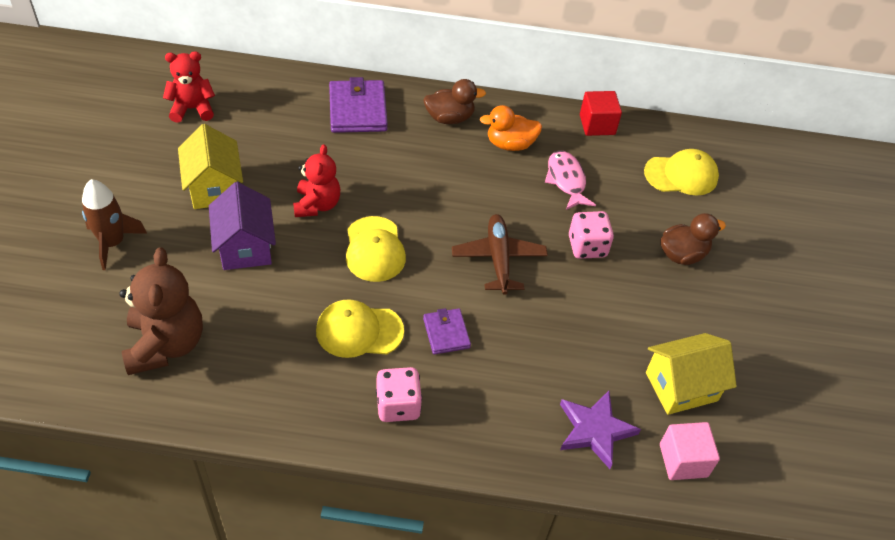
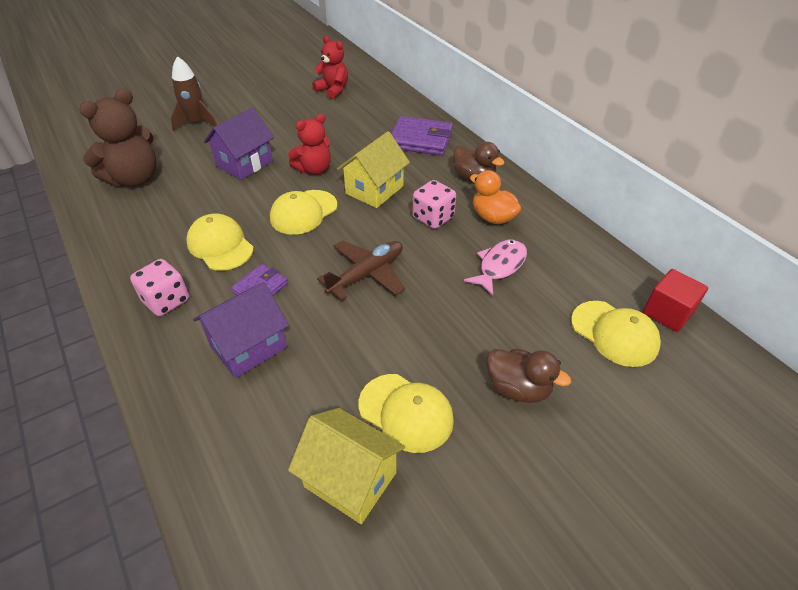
camera: 55 degrees right, 5 degrees down
yellow house [178,124,243,209] -> yellow house moved to [337,131,410,208]
purple wallet [329,77,388,133] -> purple wallet turned 60 degrees clockwise [391,116,453,156]
purple star [560,391,641,469] -> none
pink dice [569,211,614,259] -> pink dice moved to [413,180,456,229]
red cube [580,91,622,136] -> red cube moved to [643,269,708,332]
pink cube [660,422,720,480] -> none
none -> purple house [193,282,289,378]
none -> yellow cap [359,374,454,453]

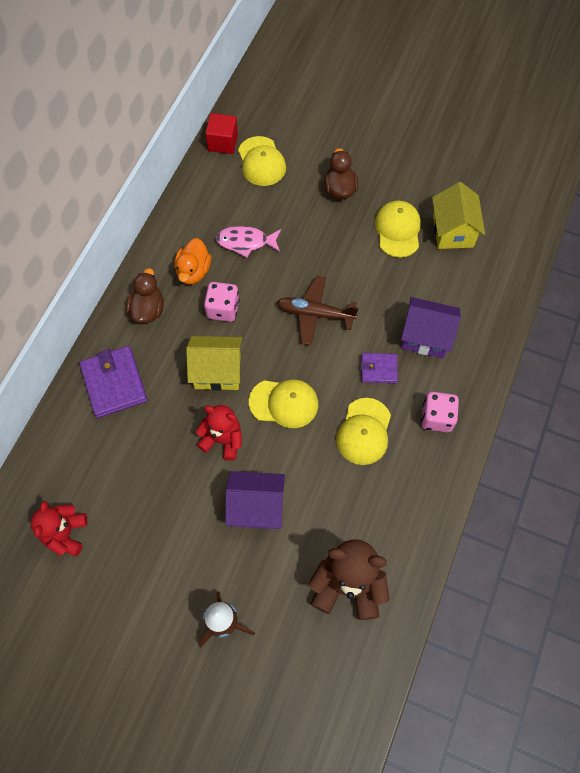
camera: 125 degrees left, 20 degrees up
yellow cap [571,301,661,367] -> yellow cap turned 150 degrees clockwise [238,136,286,186]

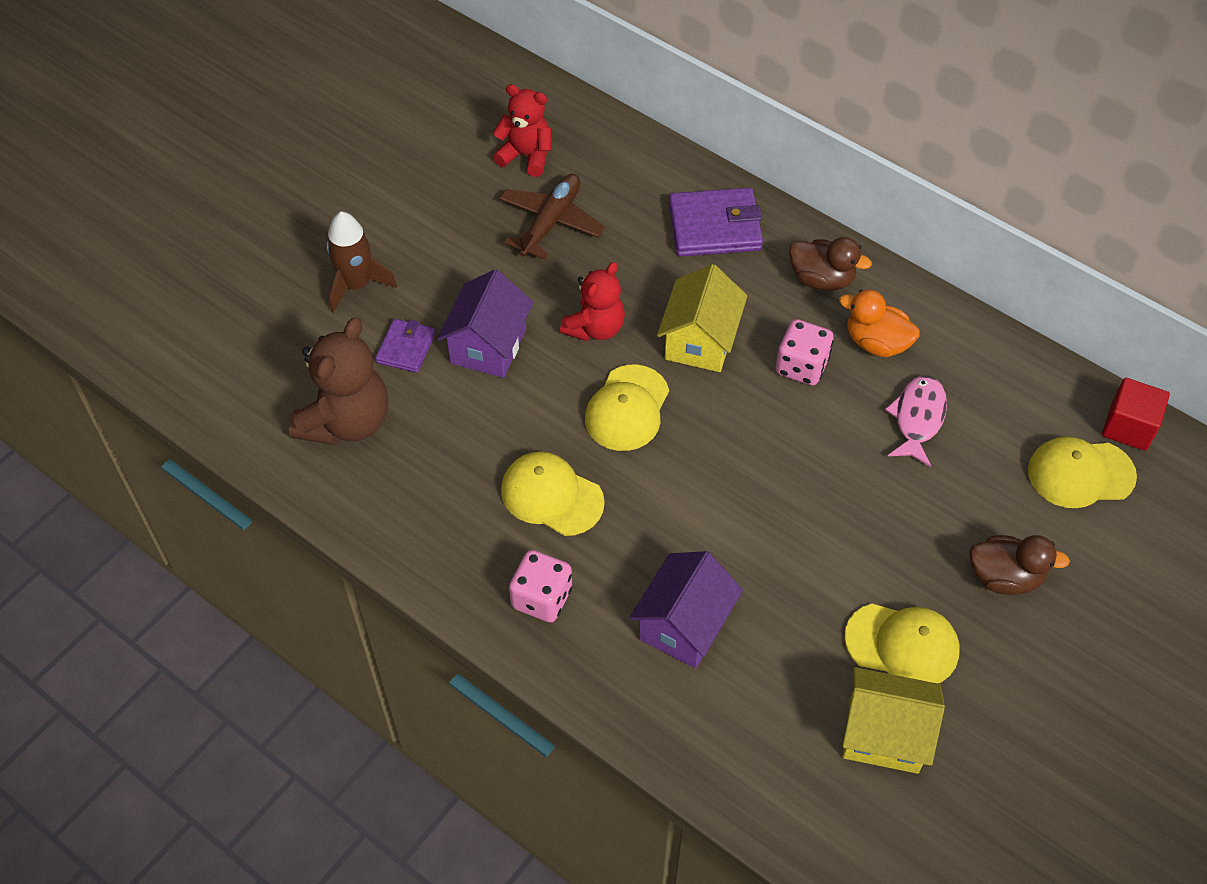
camera: 105 degrees right, 10 degrees down
brown plane [277,276,358,345] -> brown plane moved to [499,174,605,259]
purple wallet [361,353,398,383] -> purple wallet moved to [375,319,435,373]

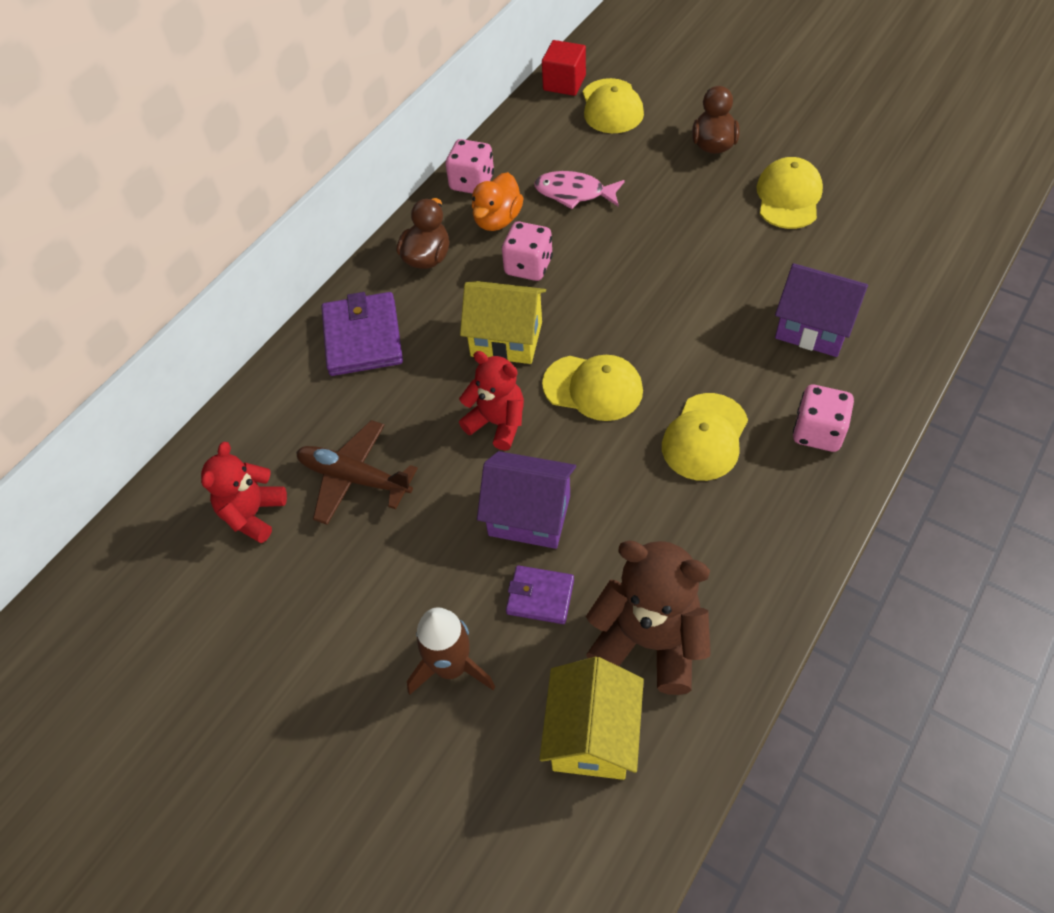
camera: 90 degrees left, 0 degrees up
yellow house [842,667,945,774] -> yellow house moved to [539,657,644,780]
none -> pink dice [445,139,494,193]

